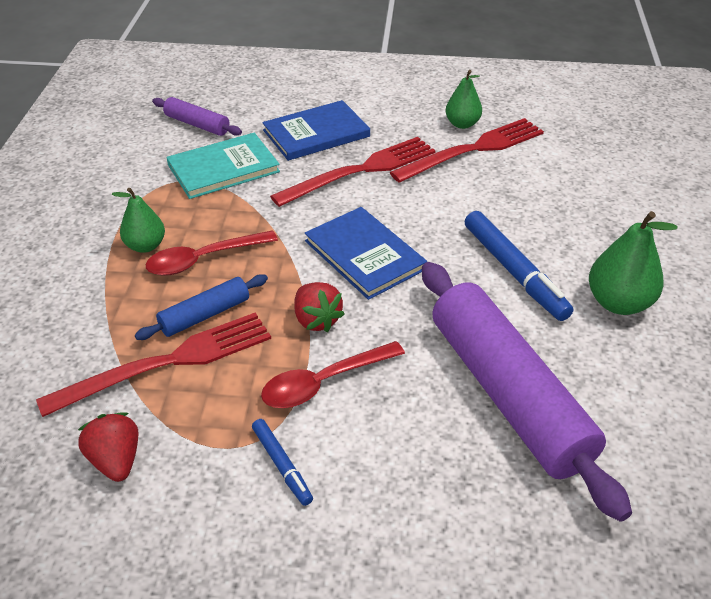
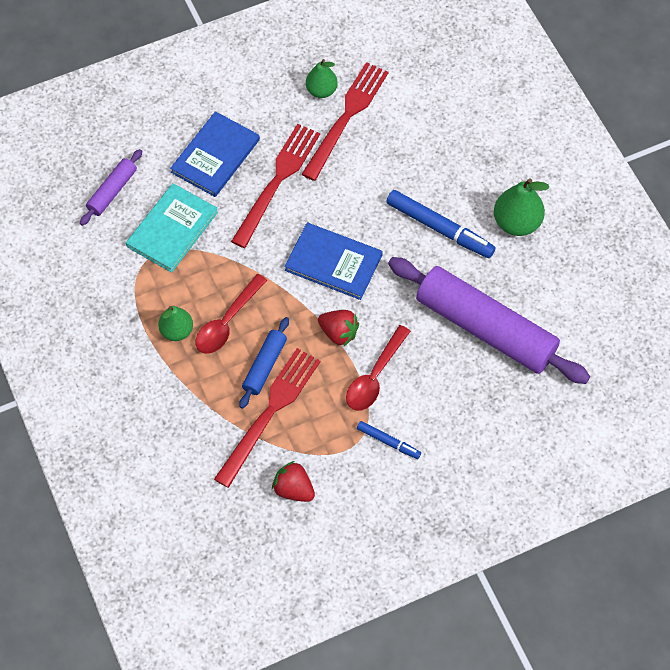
camera: 30 degrees left, 20 degrees up
purple rolling pin [152,97,242,136] -> purple rolling pin turned 60 degrees counterclockwise [80,149,142,226]

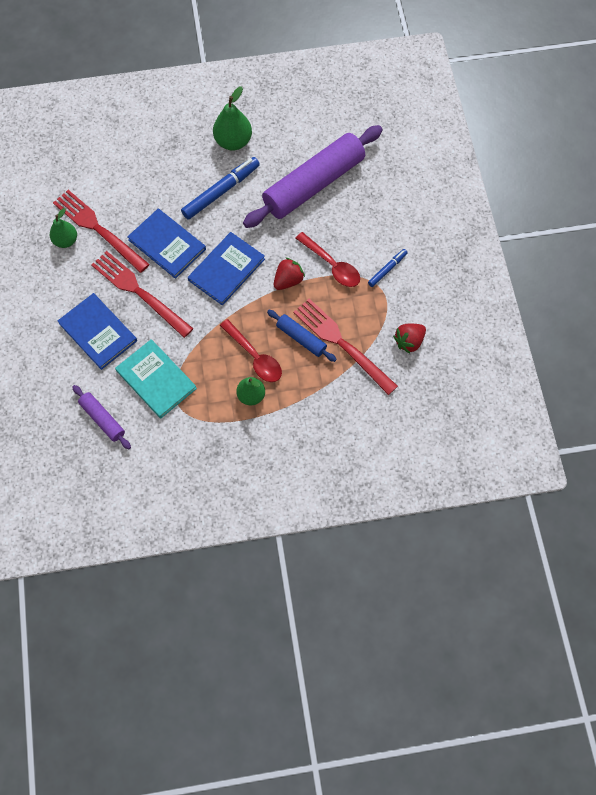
camera: 75 degrees left, 5 degrees up
none -> blue book [127,209,206,279]

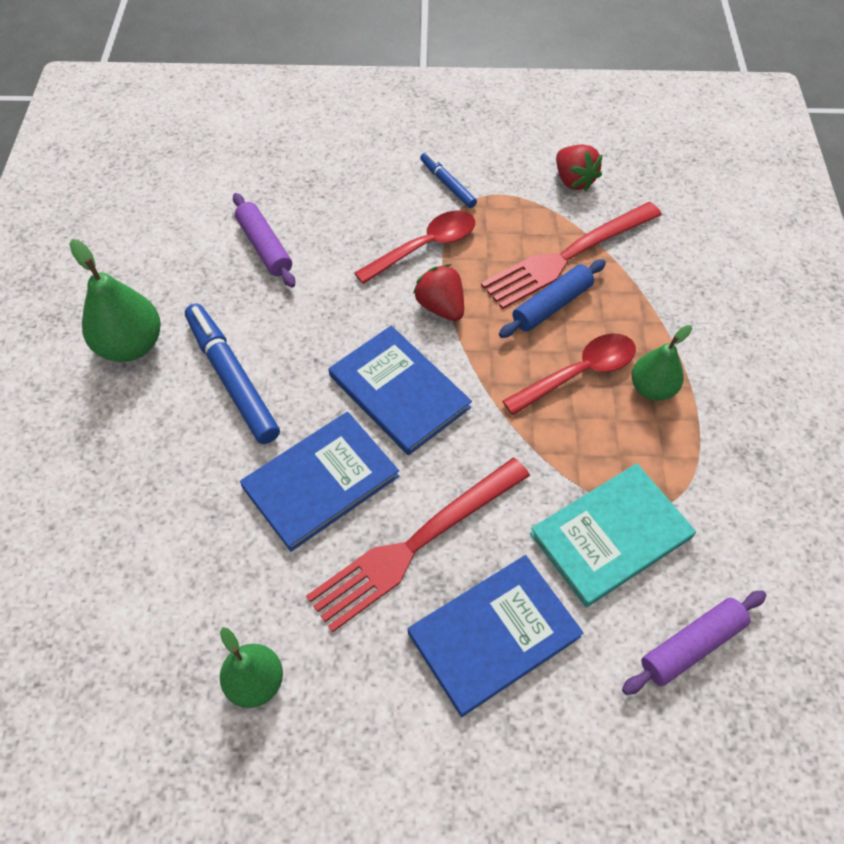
camera: 80 degrees left, 10 degrees down
red fork [53,190,150,273] -> none
purple rolling pin [243,125,383,228] -> purple rolling pin [233,193,295,287], size x0.46

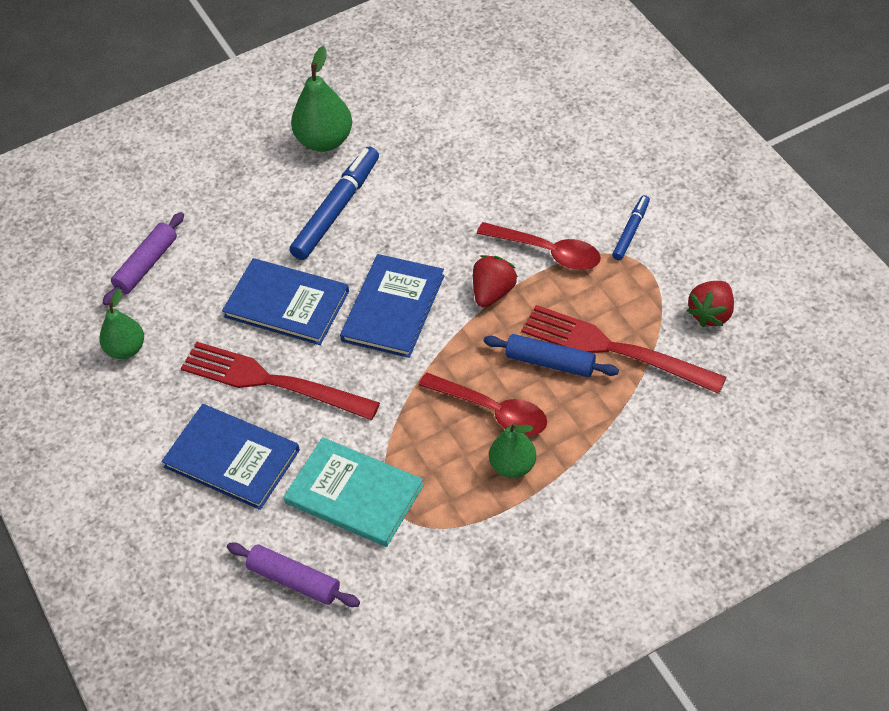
camera: 65 degrees right, 5 degrees down
purple rolling pin [233,193,295,287] -> purple rolling pin moved to [103,212,184,306]

